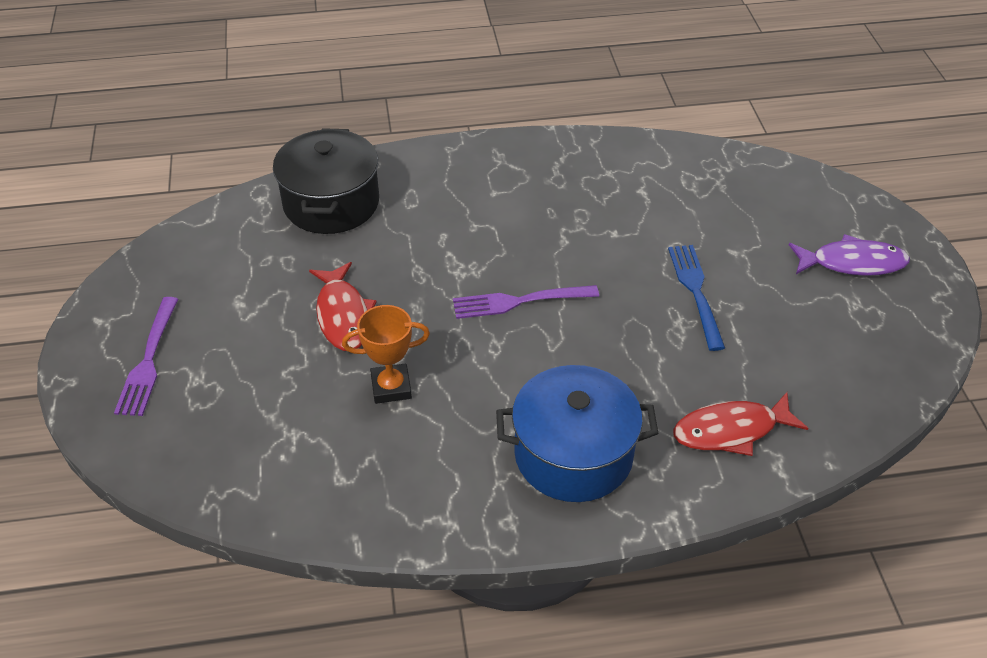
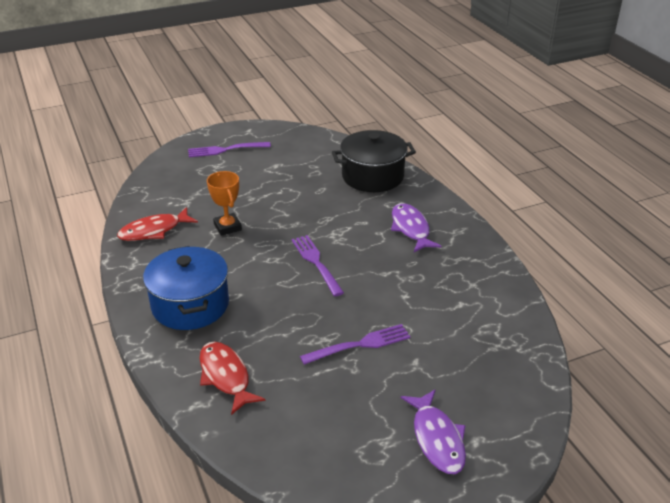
camera: 75 degrees right, 10 degrees down
red fish [309,262,377,351] -> red fish moved to [117,207,198,241]
blue fork [668,245,725,351] -> purple fork [300,324,411,365]
none -> purple fish [391,203,441,252]

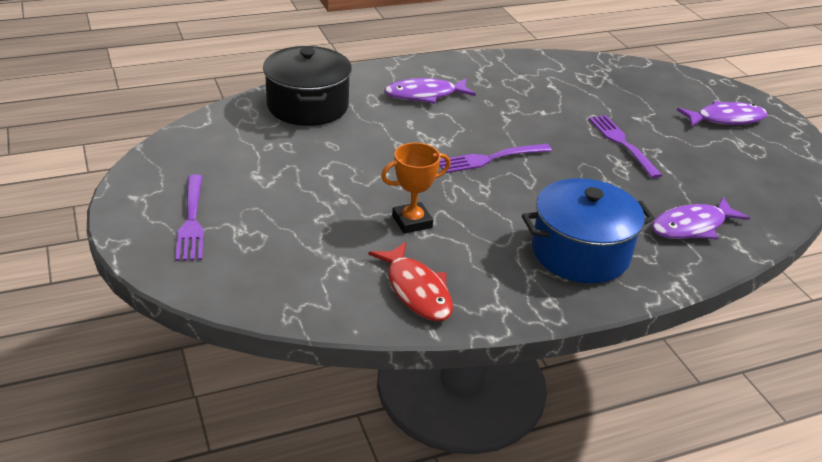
camera: 90 degrees left, 0 degrees up
red fish [199,342,265,415] -> purple fish [652,197,750,239]

